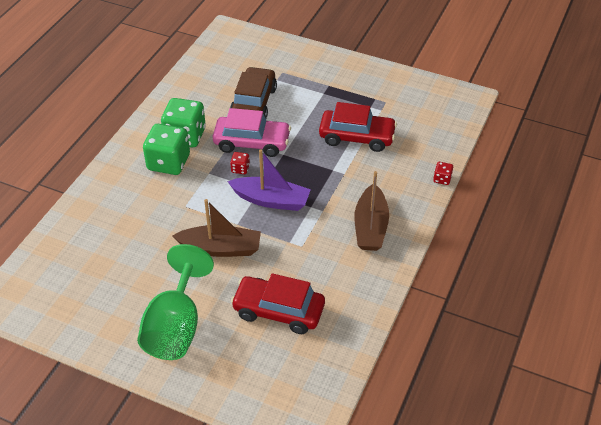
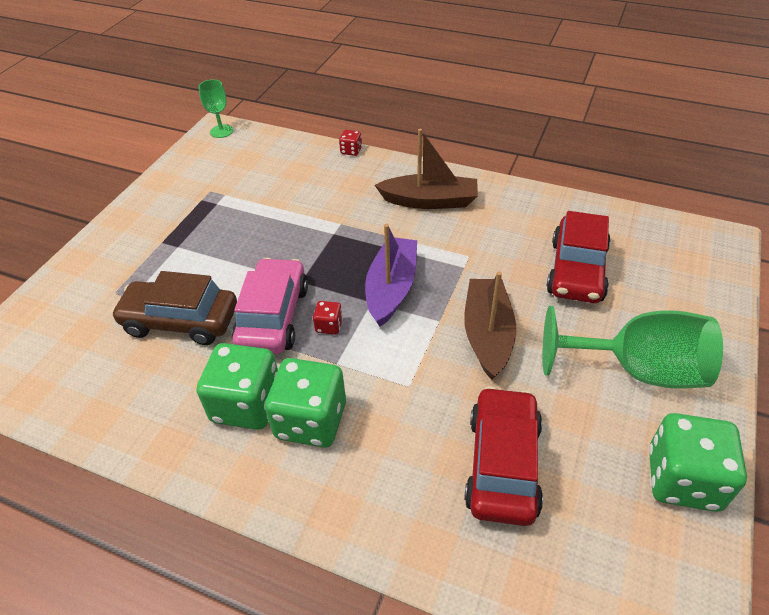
camera: 90 degrees left, 0 degrees up
red car [319,102,397,152] -> red car moved to [464,386,543,526]
none -> green goblet [198,80,233,138]
none -> green dice [649,413,747,512]

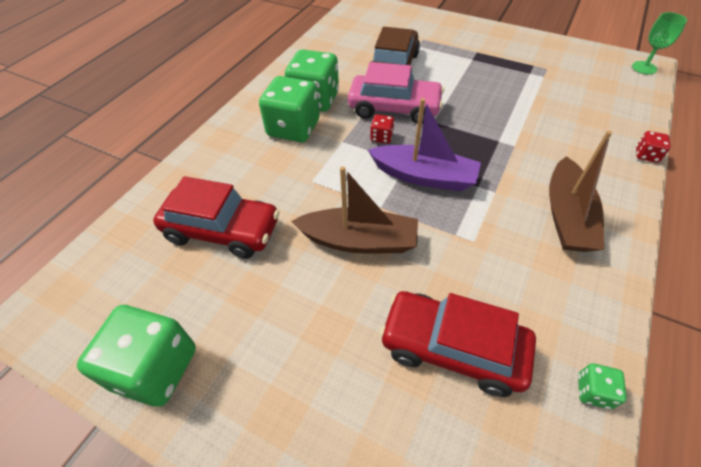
camera: 95 degrees right, 5 degrees up
green goblet [543,306,723,389] -> none
none -> green dice [578,363,627,409]

